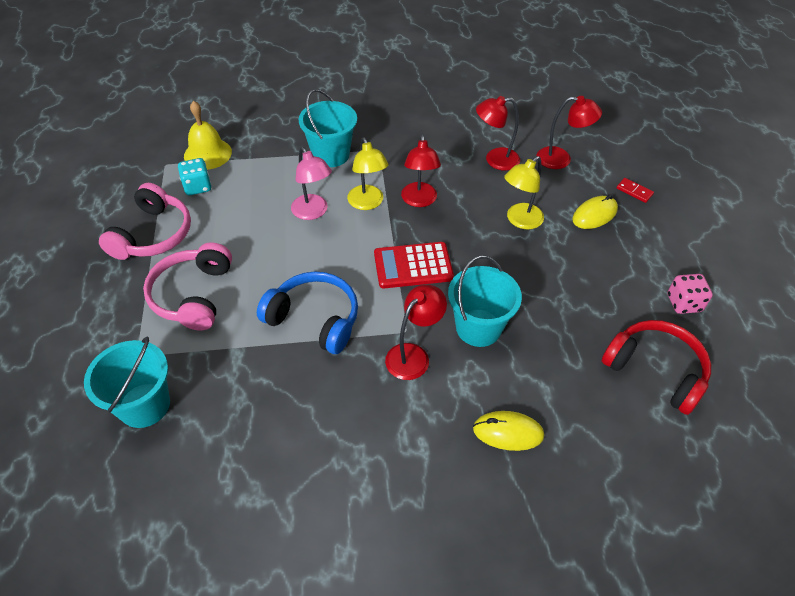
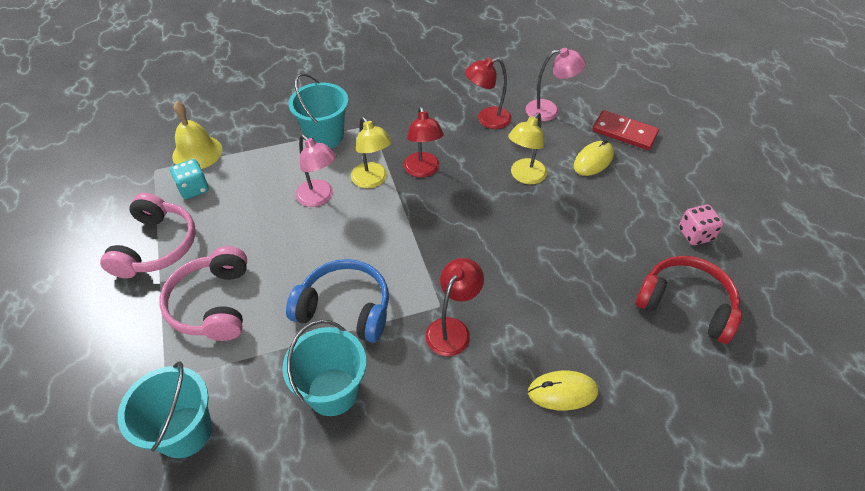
camera: 10 degrees left, 0 degrees up
red calculator [374,242,454,288] -> none
turquoise bucket [448,255,522,347] -> turquoise bucket moved to [282,320,366,416]
red lamp [537,96,602,169] -> pink lamp [526,48,586,121]
red domino [616,178,654,203] -> red domino [592,110,659,150], size x1.86

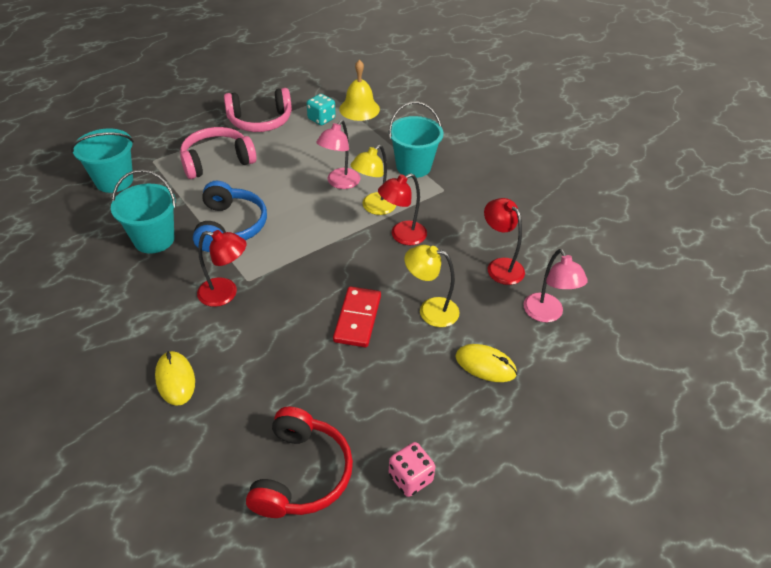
camera: 70 degrees right, 5 degrees down
red domino [592,110,659,150] -> red domino moved to [333,286,381,347]

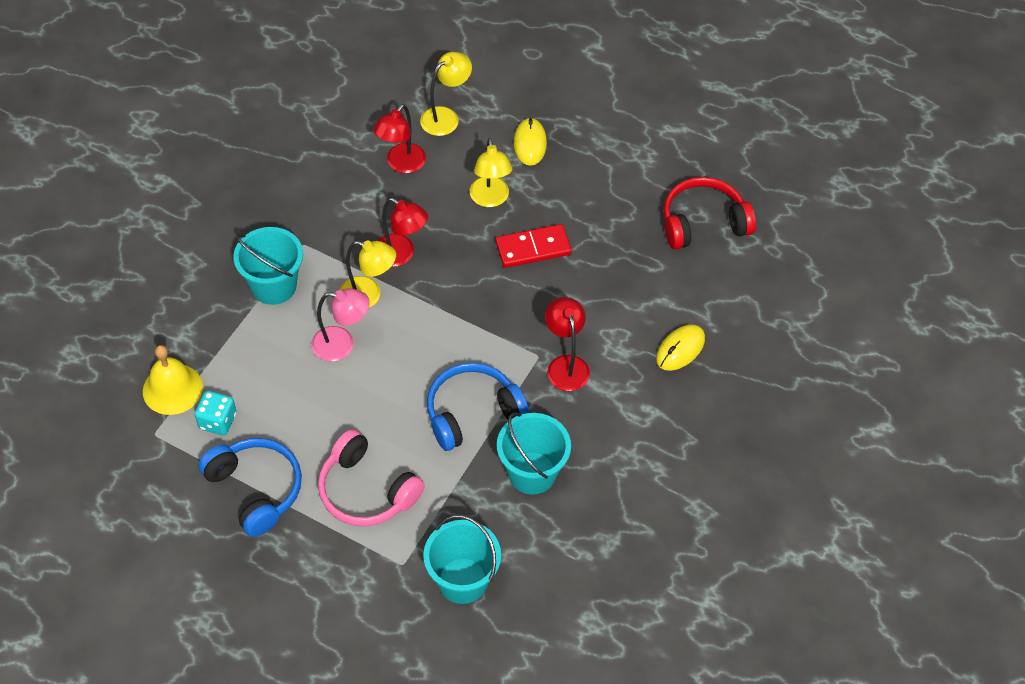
camera: 115 degrees left, 10 degrees up
pink headphones [224,88,292,132] -> blue headphones [198,438,302,537]
pink dice [389,442,436,497] -> none
pink lamp [524,249,588,322] -> yellow lamp [420,52,472,136]

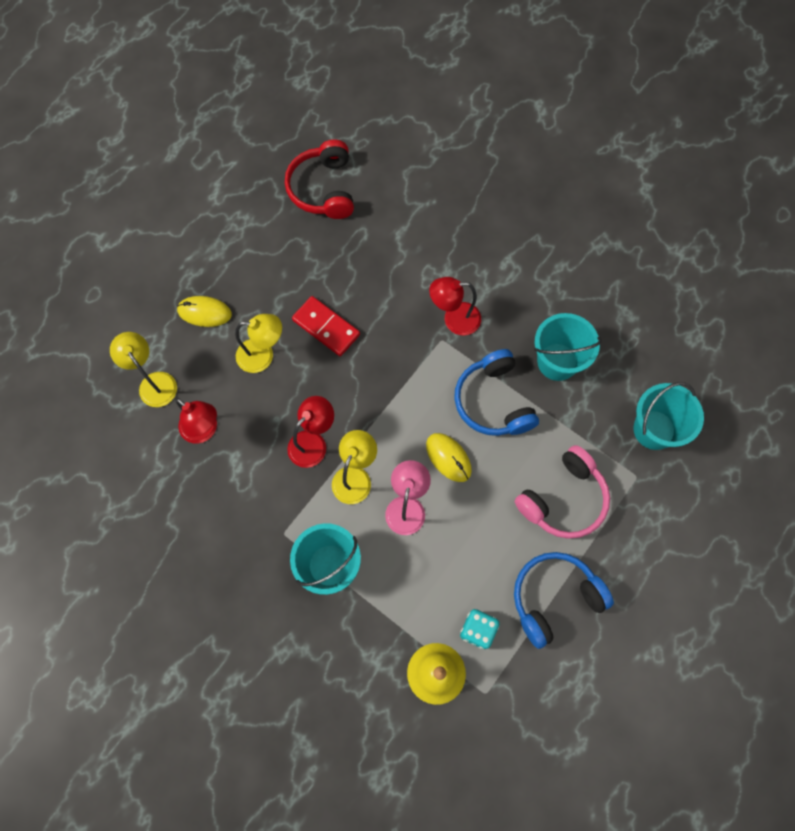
camera: 80 degrees left, 15 degrees up
red domino [496,224,572,268] -> red domino turned 45 degrees counterclockwise [292,296,360,356]
yellow mouse [656,324,705,371] -> yellow mouse moved to [426,433,472,482]

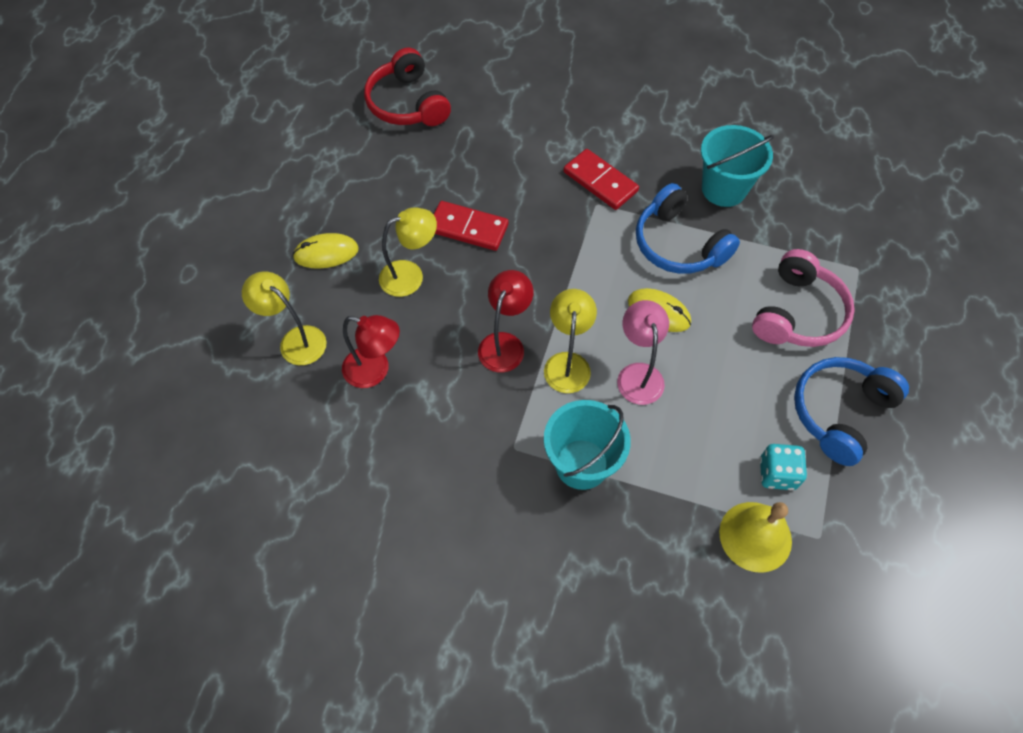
camera: 20 degrees left, 10 degrees down
red lamp [429,277,481,335] -> red domino [564,149,639,210]
turquoise bucket [634,382,704,450] -> none

